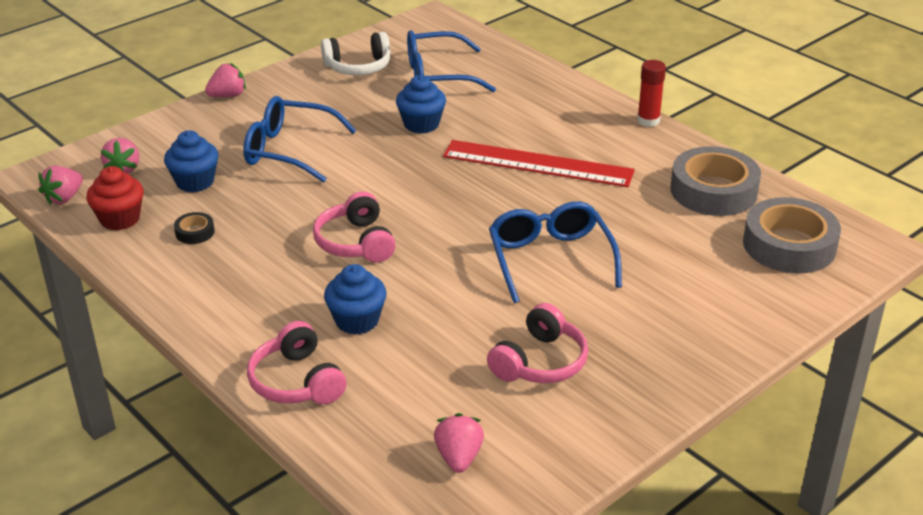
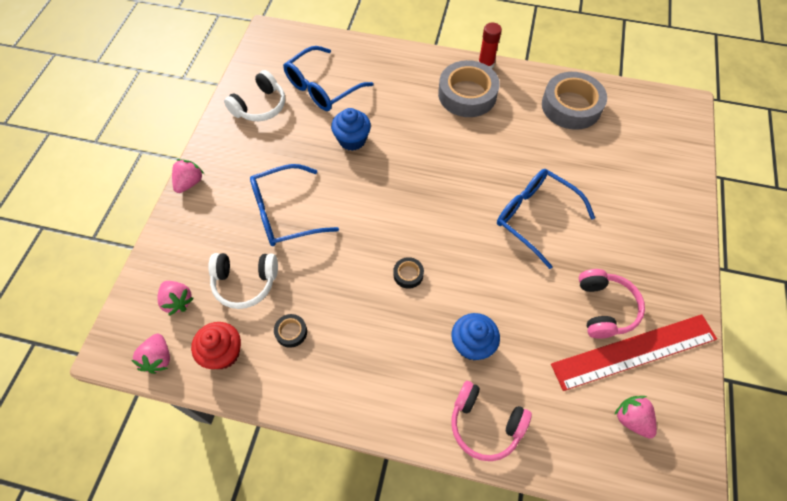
camera: 35 degrees left, 25 degrees up
blue cupcake [164,130,219,193] -> white headphones [208,253,278,309]
pink headphones [313,191,396,263] -> black tape [393,257,424,289]
red ruler [443,140,635,187] -> red ruler moved to [551,314,717,391]
grey tape [743,197,841,274] -> grey tape moved to [438,60,500,117]

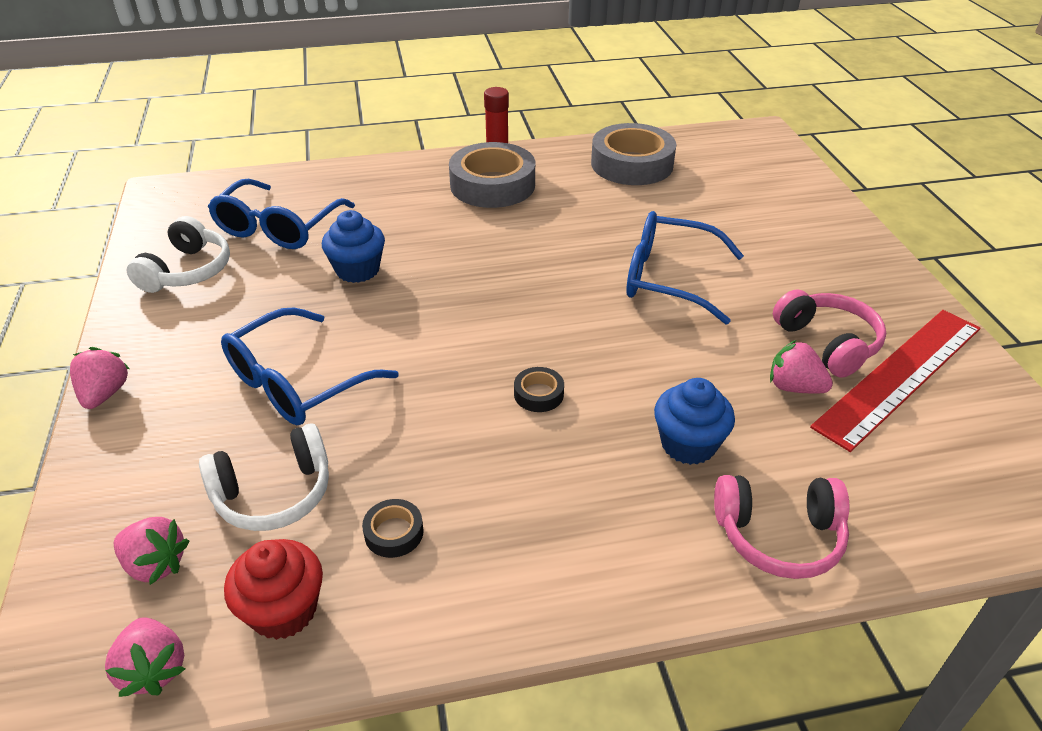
camera: 25 degrees left, 20 degrees down
pink strawberry [614,396,657,439] -> pink strawberry moved to [770,340,833,393]

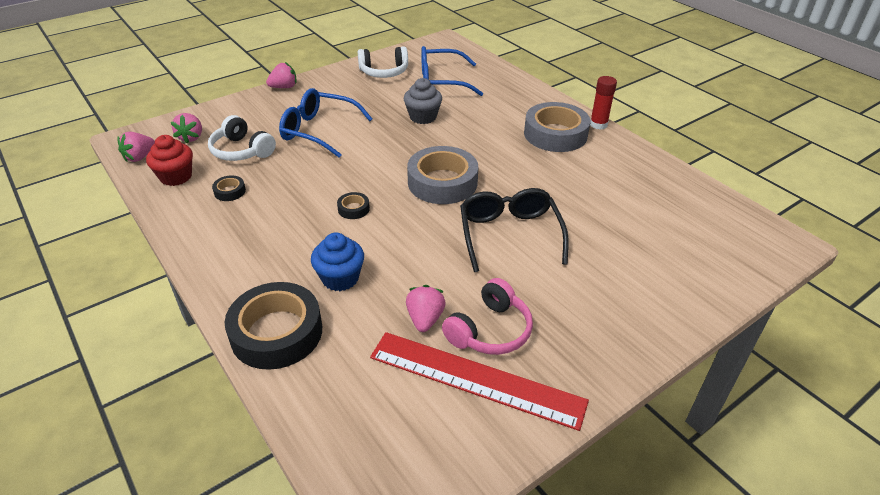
camera: 65 degrees right, 0 degrees up
blue cupcake [322,210,385,283] -> grey cupcake [404,78,442,124]
grey tape [591,123,676,185] -> grey tape moved to [407,146,478,204]
blue glasses [626,211,744,324] -> black glasses [460,188,569,272]
pink headphones [714,475,849,579] -> black tape [224,282,322,370]

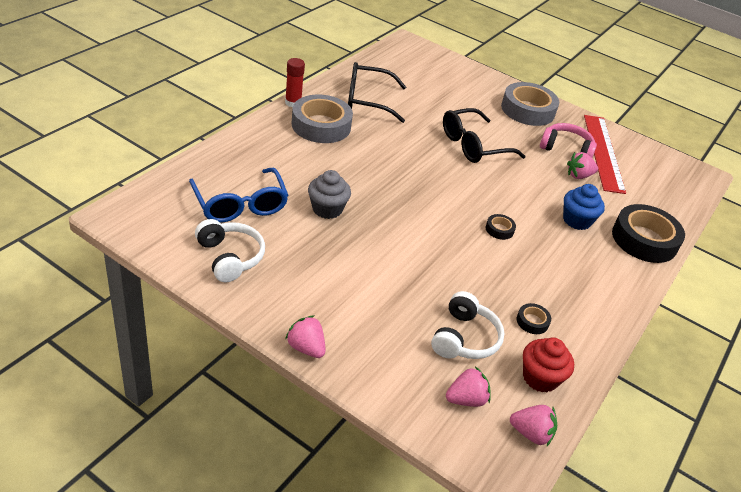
camera: 115 degrees left, 0 degrees up
blue glasses [279,88,372,158] -> none
grey tape [407,146,478,204] -> grey tape moved to [501,82,559,126]
none -> black glasses [348,62,406,123]

